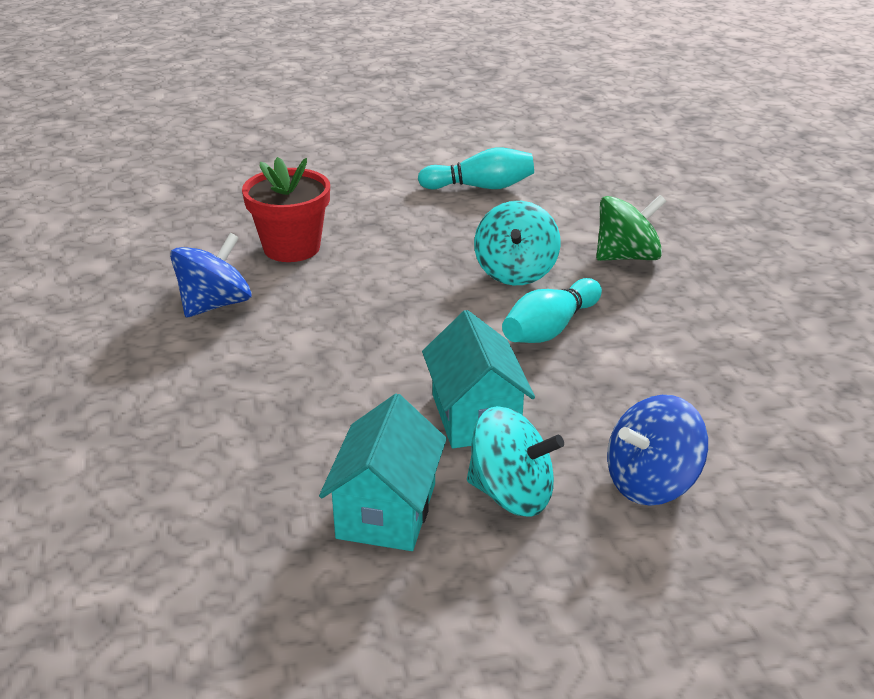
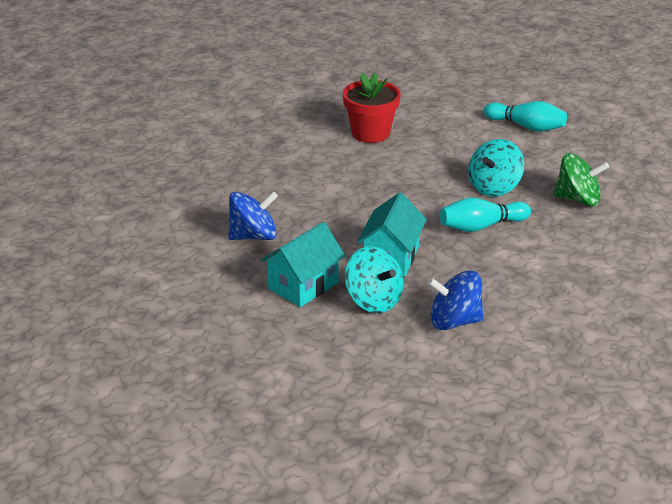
camera: 30 degrees right, 0 degrees up
blue spinning top [170,233,251,317] -> blue spinning top moved to [228,191,278,240]

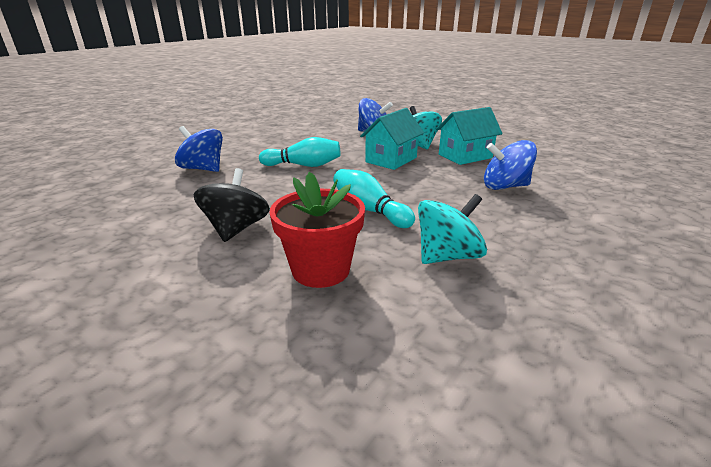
camera: 160 degrees left, 5 degrees down
turquoise spinning top [468,139,524,197] -> turquoise spinning top moved to [418,194,487,264]
turquoise bowling pin [484,101,567,132] -> turquoise bowling pin moved to [333,169,415,228]
green spinning top [554,153,609,207] -> blue spinning top [175,126,223,172]
none -> black spinning top [194,168,270,242]

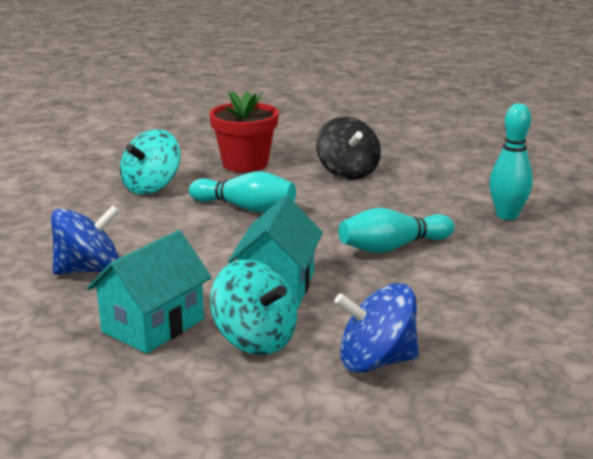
camera: 155 degrees right, 5 degrees down
blue spinning top [175,126,223,172] -> turquoise bowling pin [489,103,533,220]

